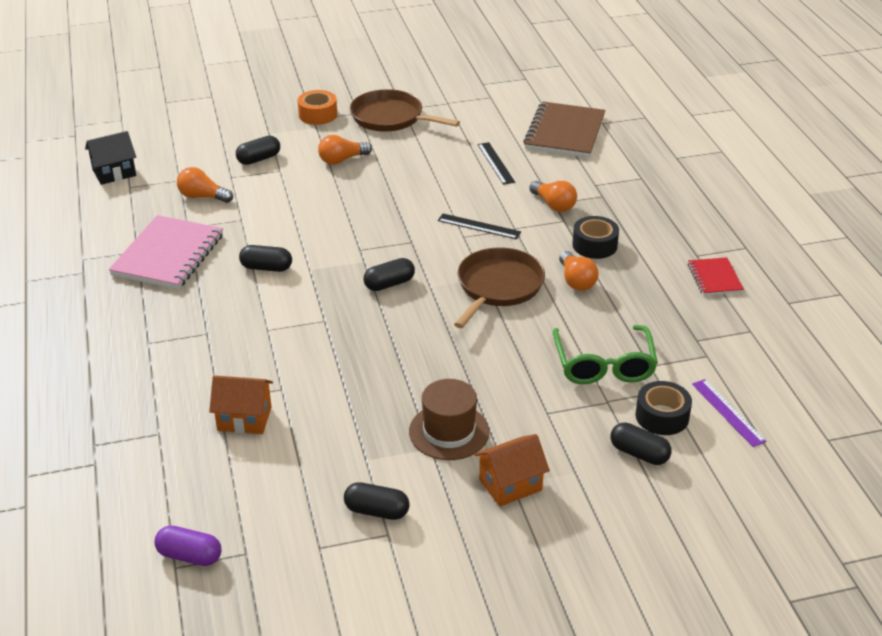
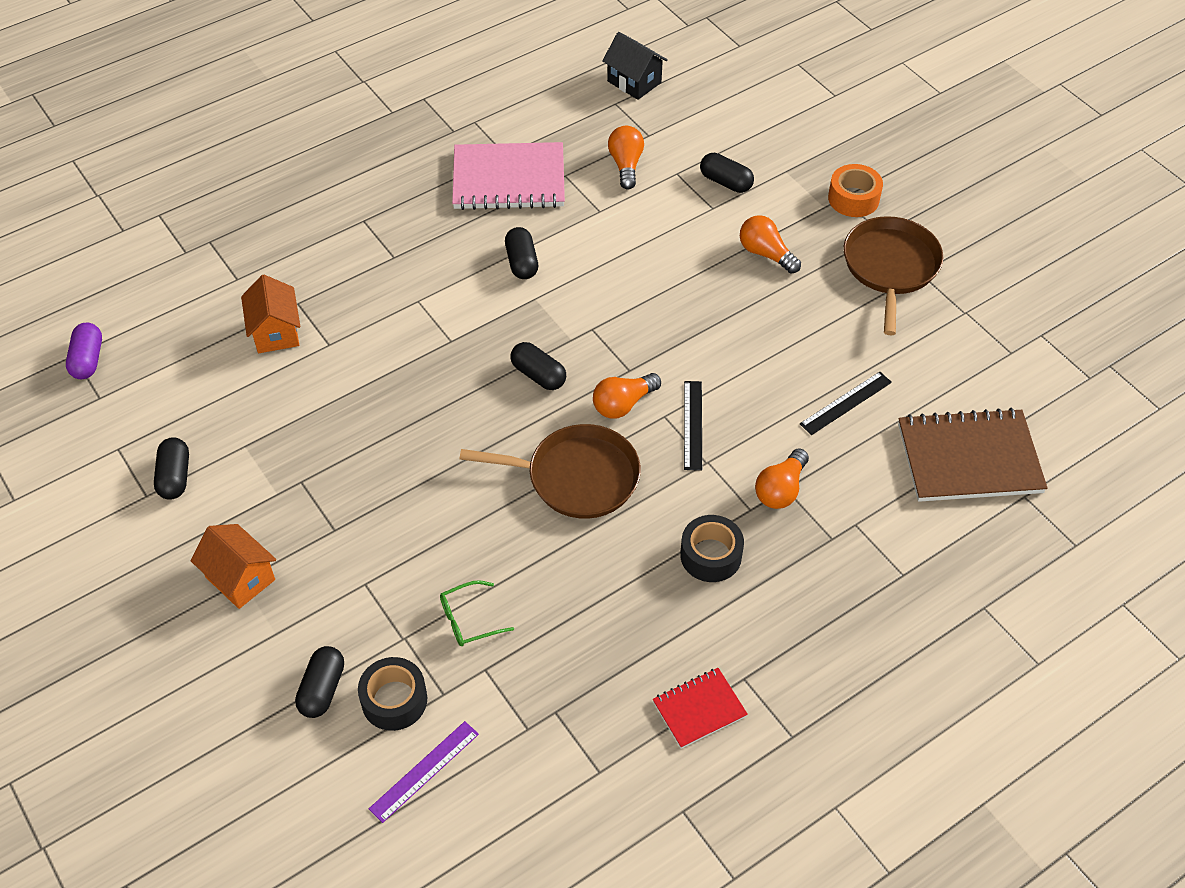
camera: 70 degrees right, 15 degrees up
brown hat [409,379,489,460] -> none
green glasses [553,325,658,384] -> green glasses [440,580,514,646], size x0.53
orange light bulb [559,251,599,291] -> orange light bulb moved to [593,373,661,419]

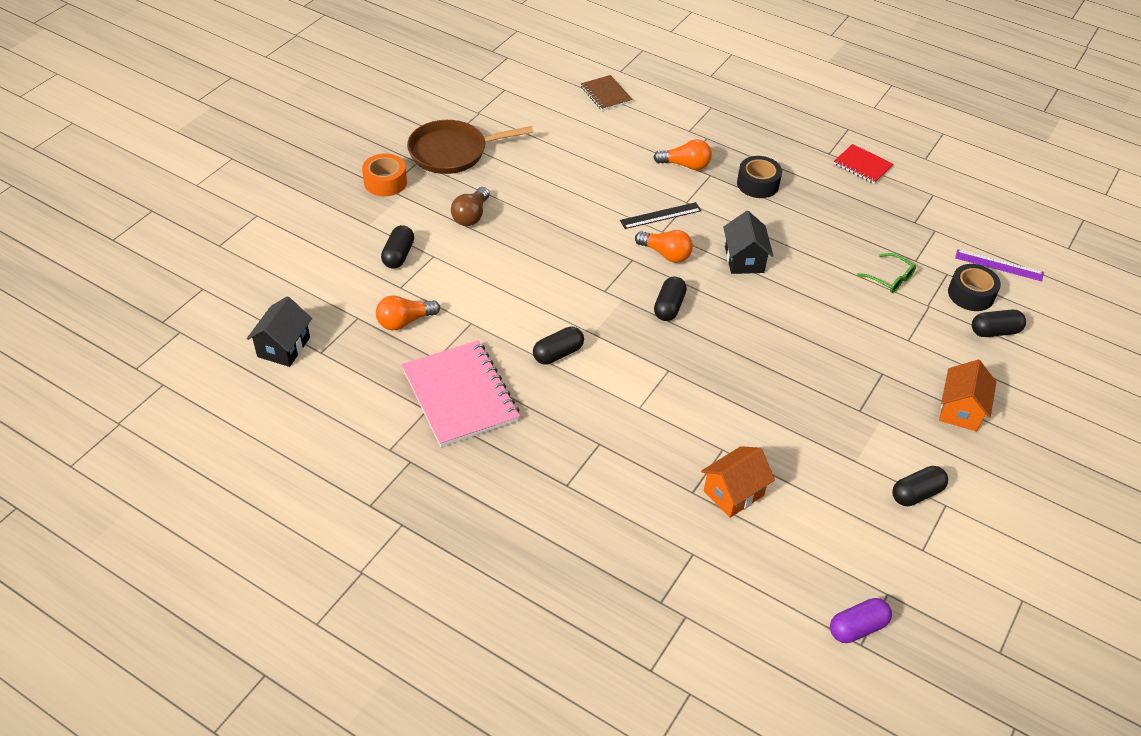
camera: 115 degrees left, 5 degrees down
brown pan [460,424,641,519] -> black house [723,211,773,274]
orange light bulb [740,215,801,274] -> brown light bulb [451,187,489,226]
black ruler [800,372,892,435] -> none
brown notebook [898,408,1048,502] -> brown notebook [581,75,633,111], size x0.53

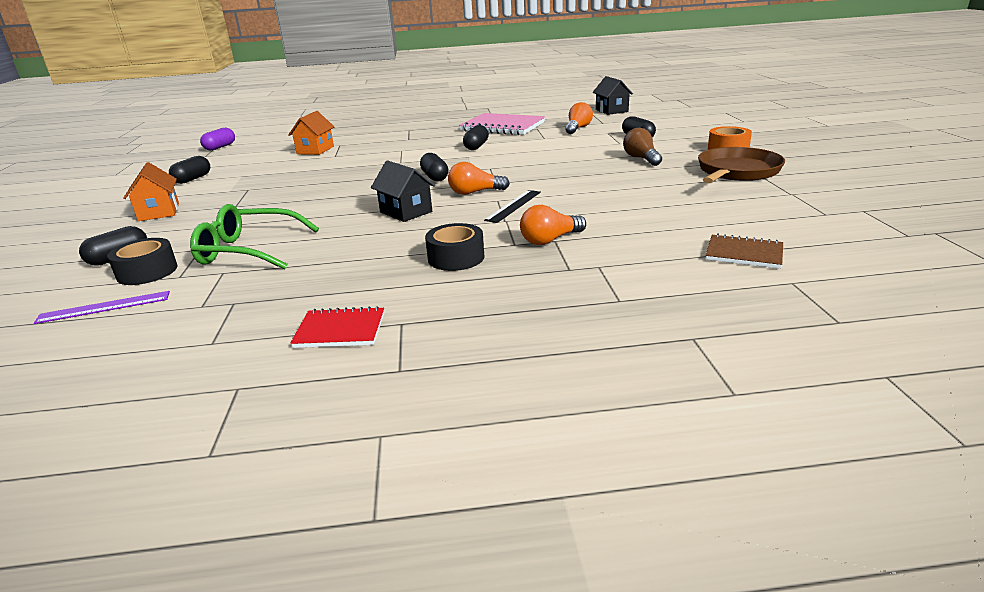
camera: 145 degrees right, 20 degrees down
green glasses [857,253,916,293] -> green glasses [190,204,319,269], size x1.87

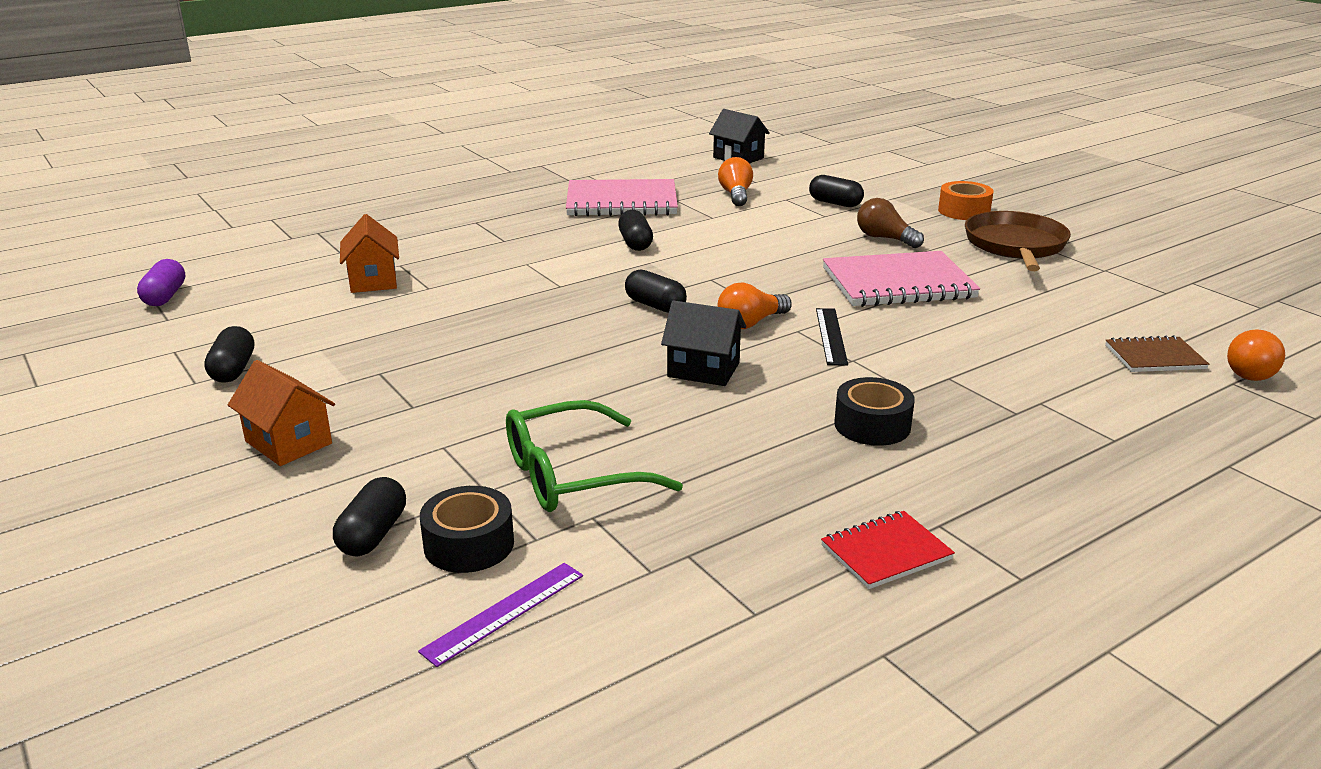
camera: 30 degrees left, 0 degrees up
orange light bulb [520,205,586,245] -> orange light bulb moved to [1227,329,1285,381]
none -> pink notebook [823,251,980,307]

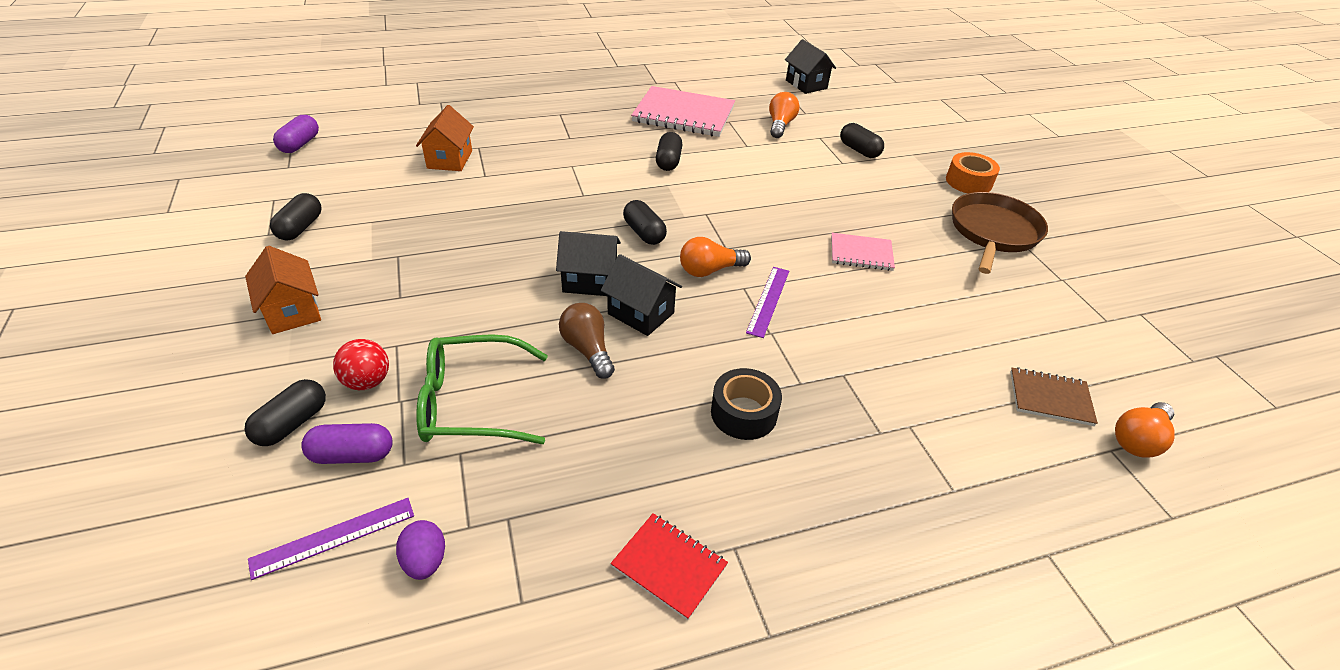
camera: 15 degrees right, 15 degrees up
black tape [420,486,514,573] -> purple capsule [301,423,393,464]
black ruler [816,308,848,366] -> purple ruler [746,267,789,338]
red notebook [821,511,955,589] -> red notebook turned 45 degrees clockwise [611,513,728,620]
pink notebook [823,251,980,307] -> pink notebook [831,233,895,271], size x0.53
brown light bulb [857,198,924,248] -> brown light bulb moved to [559,303,615,379]
none -> red ball [333,339,389,390]
none -> purple egg [396,520,445,580]
none -> black house [556,231,621,296]

